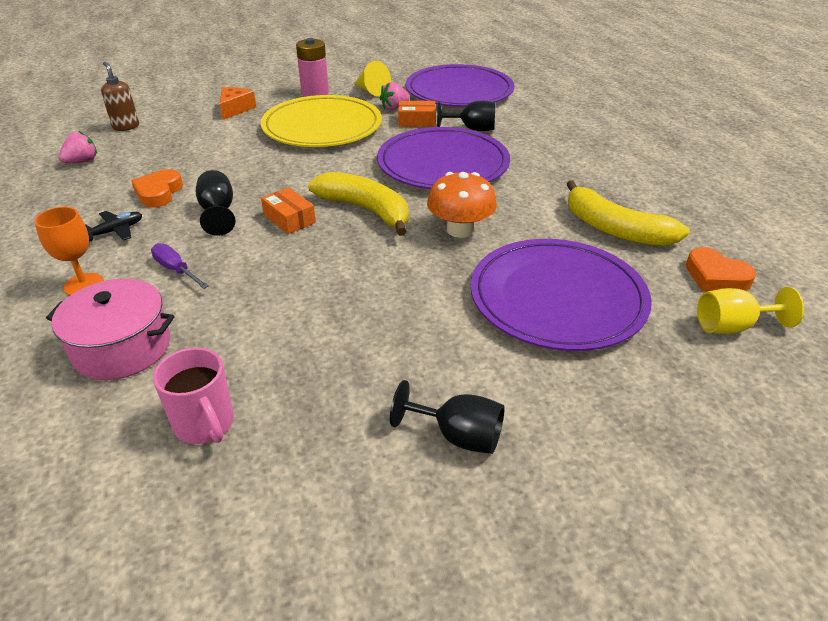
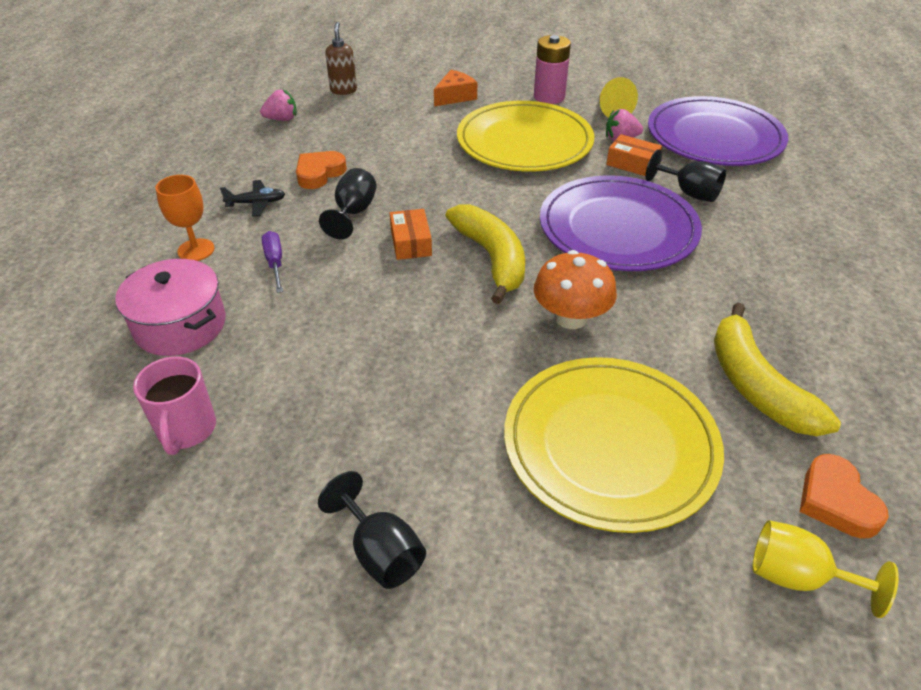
camera: 30 degrees right, 5 degrees up
purple plate [470,239,652,351] -> yellow plate [504,357,724,533]

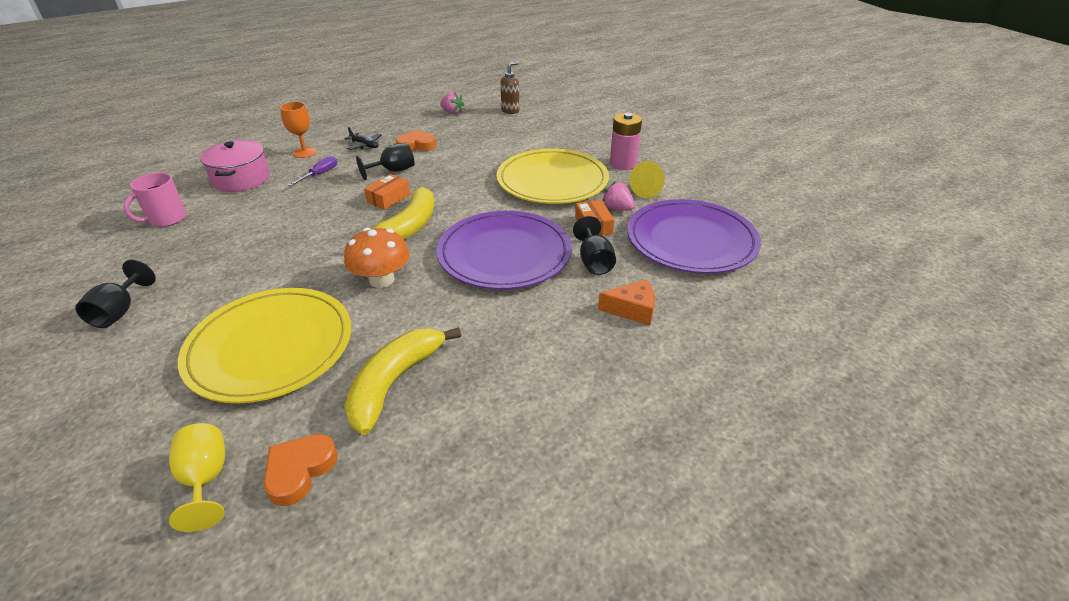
camera: 45 degrees right, 5 degrees down
orange cheese [434,70,477,106] -> orange cheese moved to [598,279,655,326]

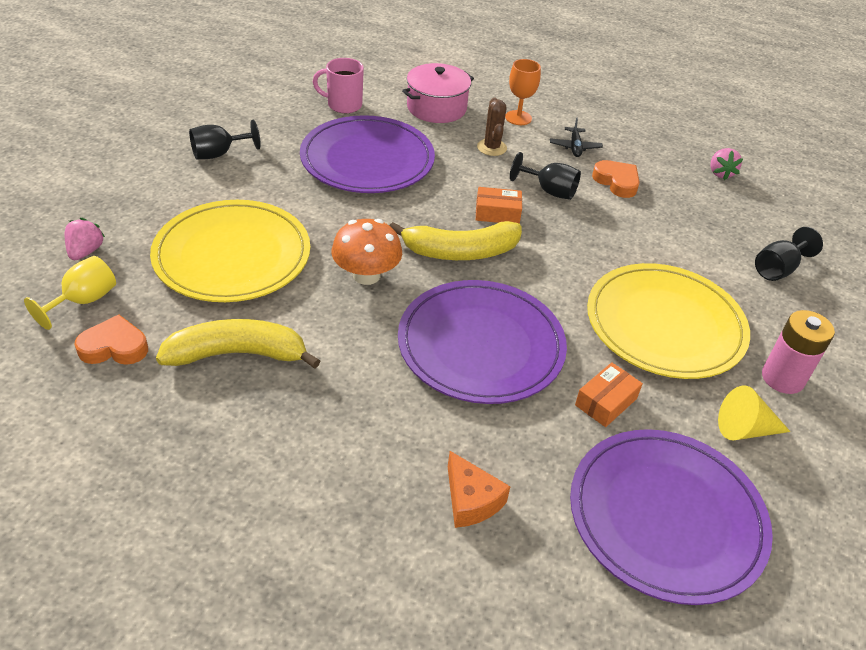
camera: 55 degrees right, 5 degrees up
purple screwdriver [288,156,337,186] -> brown cactus [477,98,507,156]
brown soap dispenser [500,61,519,114] -> none
black goblet [573,216,616,275] -> black goblet moved to [755,227,823,281]
pink strawberry [602,181,635,211] -> pink strawberry moved to [65,218,105,260]
none -> purple plate [300,115,435,193]

